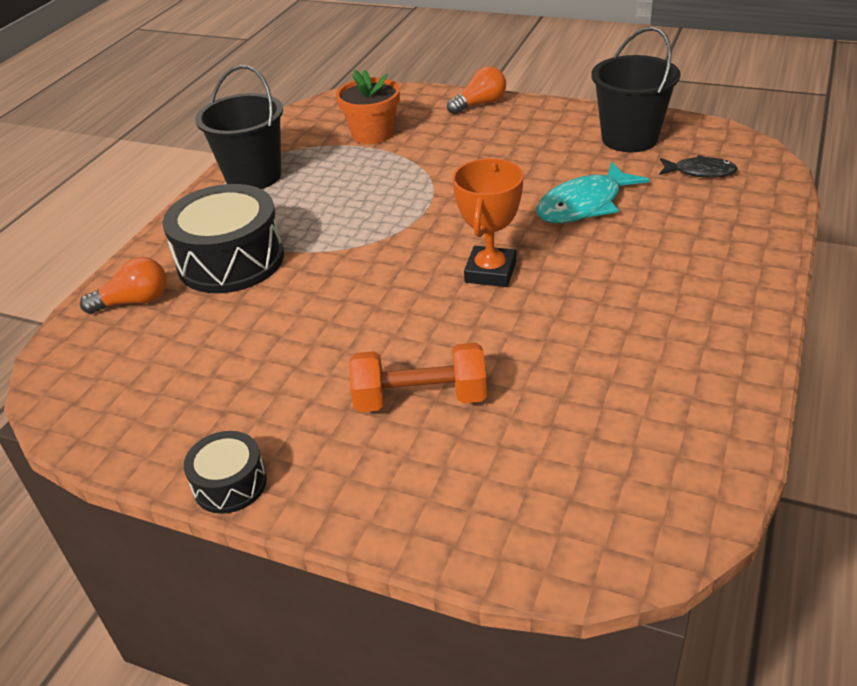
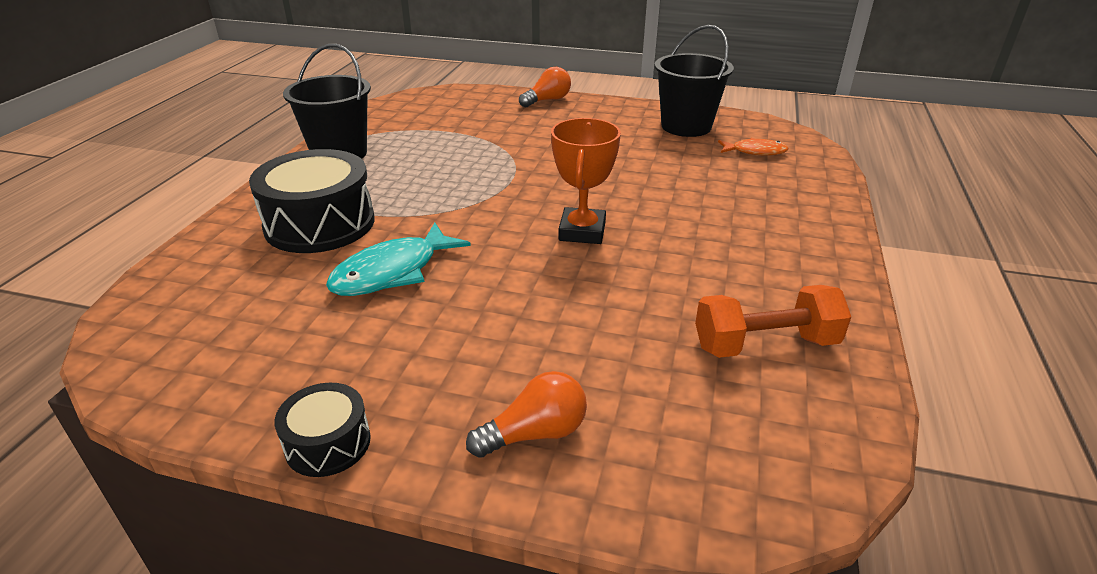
camera: 10 degrees left, 5 degrees down
orange light bulb [80,257,167,314] -> orange light bulb moved to [466,371,587,458]
orange flower pot [336,70,400,144] -> none
orange dumbbell [349,343,487,412] -> orange dumbbell moved to [695,285,851,358]
turquoise fish [536,162,649,223] -> turquoise fish moved to [326,223,471,296]
black fish [659,155,738,178] -> orange fish [718,138,788,155]

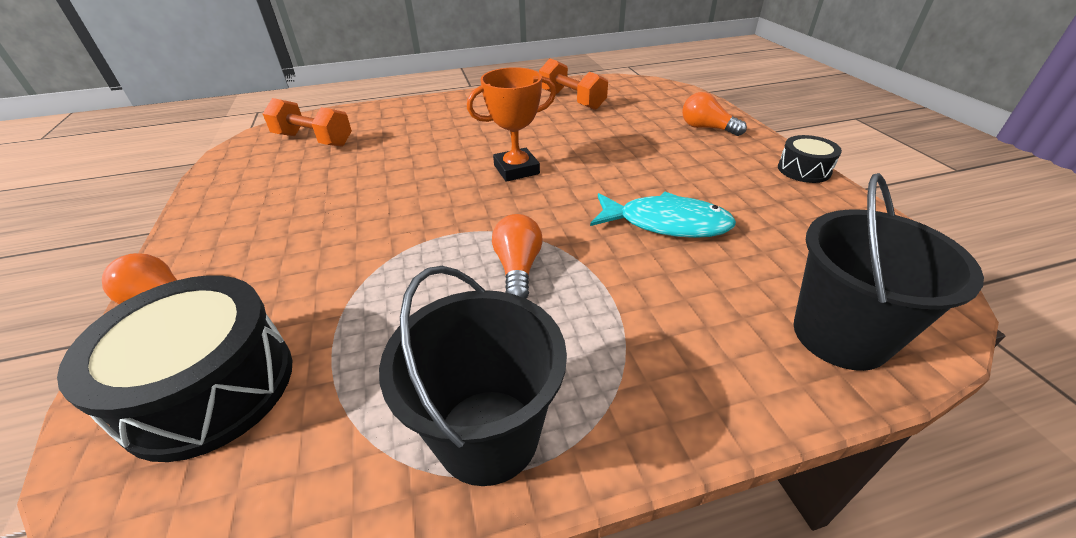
camera: 120 degrees left, 5 degrees up
black drum [249,149,374,253] -> black drum moved to [57,275,292,462]
black bucket [655,25,734,137] -> black bucket moved to [794,173,984,371]
orange fish [718,138,788,155] -> orange dumbbell [263,98,352,147]
none -> orange light bulb [492,214,543,299]

